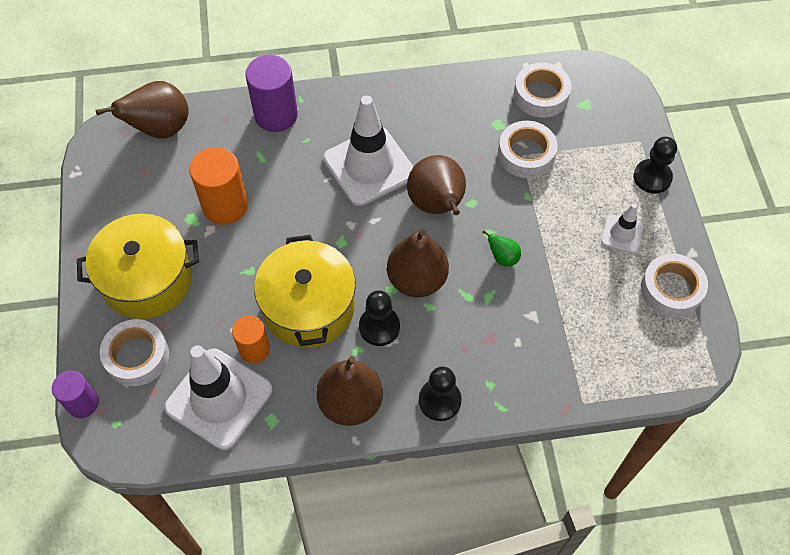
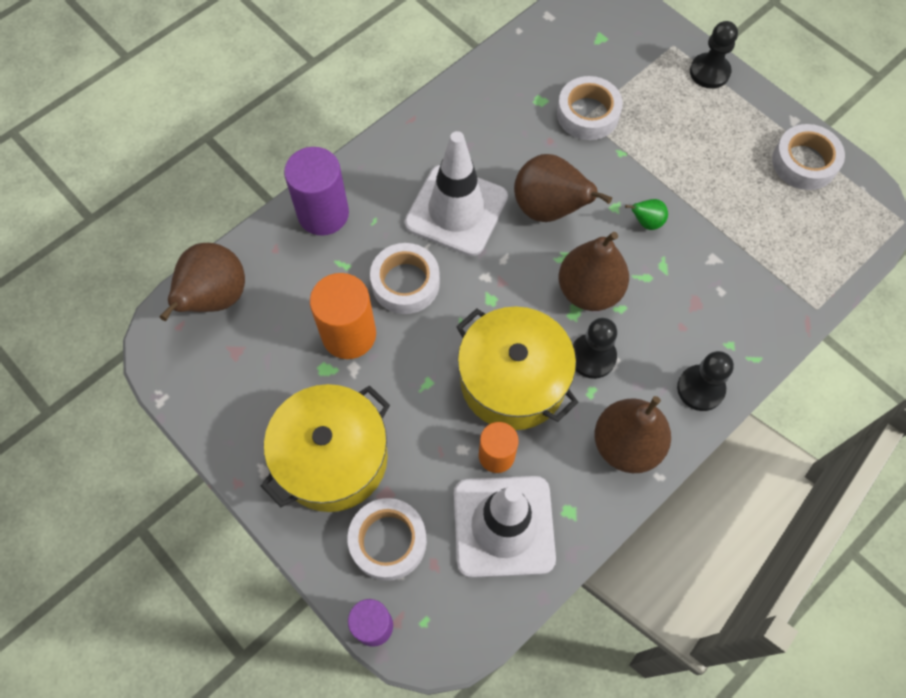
camera: 35 degrees left, 5 degrees up
white tape [514,62,572,118] -> white tape moved to [370,243,440,314]
white traffic cone [601,203,644,254] -> none

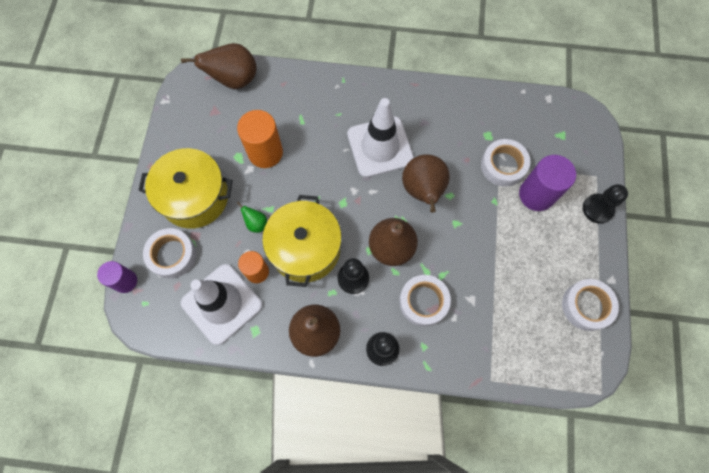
camera: 50 degrees right, 5 degrees up
purple cylinder [284,147,349,236] -> purple cylinder moved to [519,155,576,211]
white tape [370,243,440,314] -> white tape moved to [399,275,451,327]
green pear [625,199,668,230] -> green pear moved to [237,202,267,233]

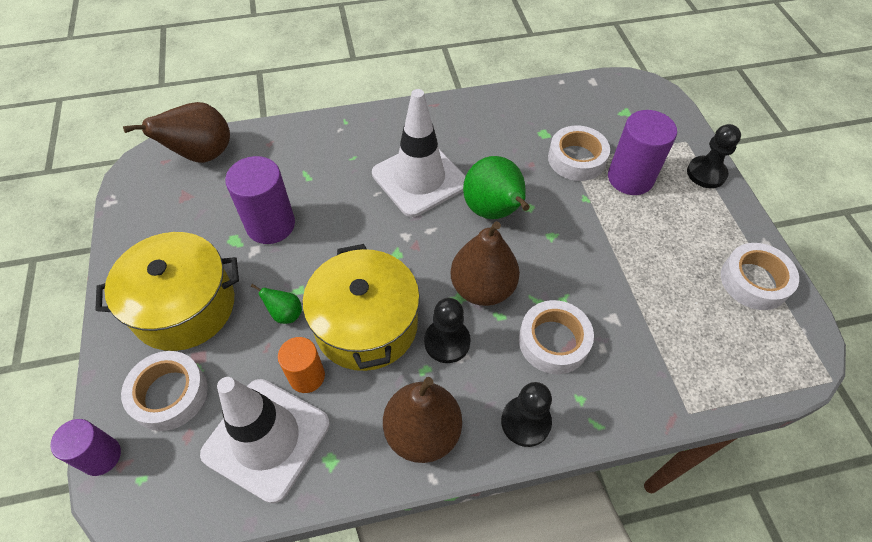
camera: 20 degrees left, 15 degrees down
orange cylinder [237,110,283,168] -> purple cylinder [225,156,295,244]
brown pear [402,154,450,213] -> green pear [463,156,530,219]

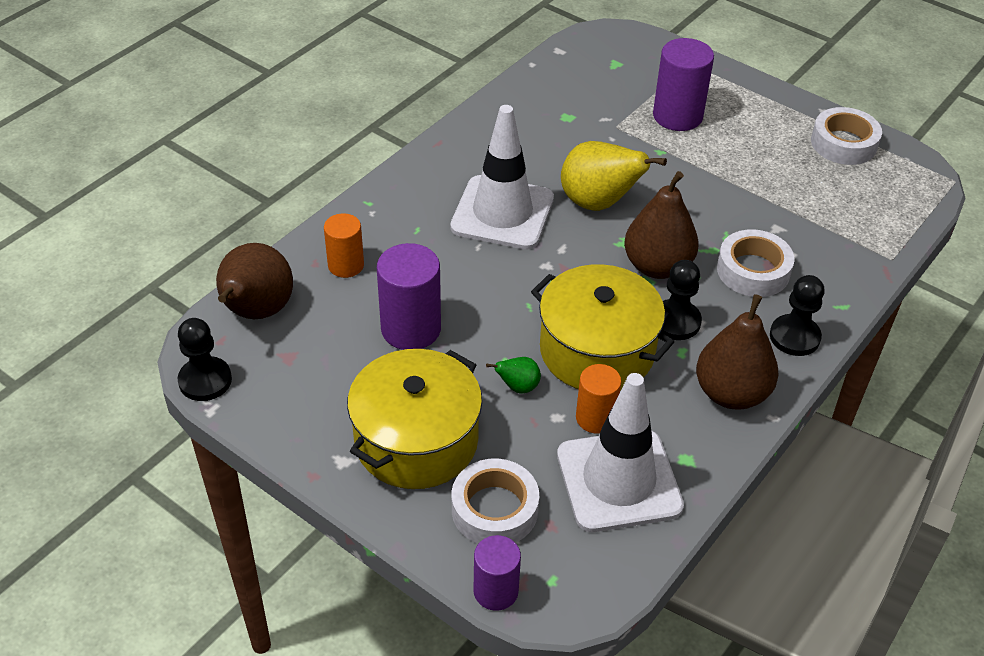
camera: 40 degrees left, 10 degrees down
green pear [463,156,530,219] -> yellow pear [561,141,667,211]
white tape [548,125,610,181] -> none
black pawn [687,124,741,188] -> black pawn moved to [178,318,232,401]
none -> orange cylinder [324,213,364,278]

